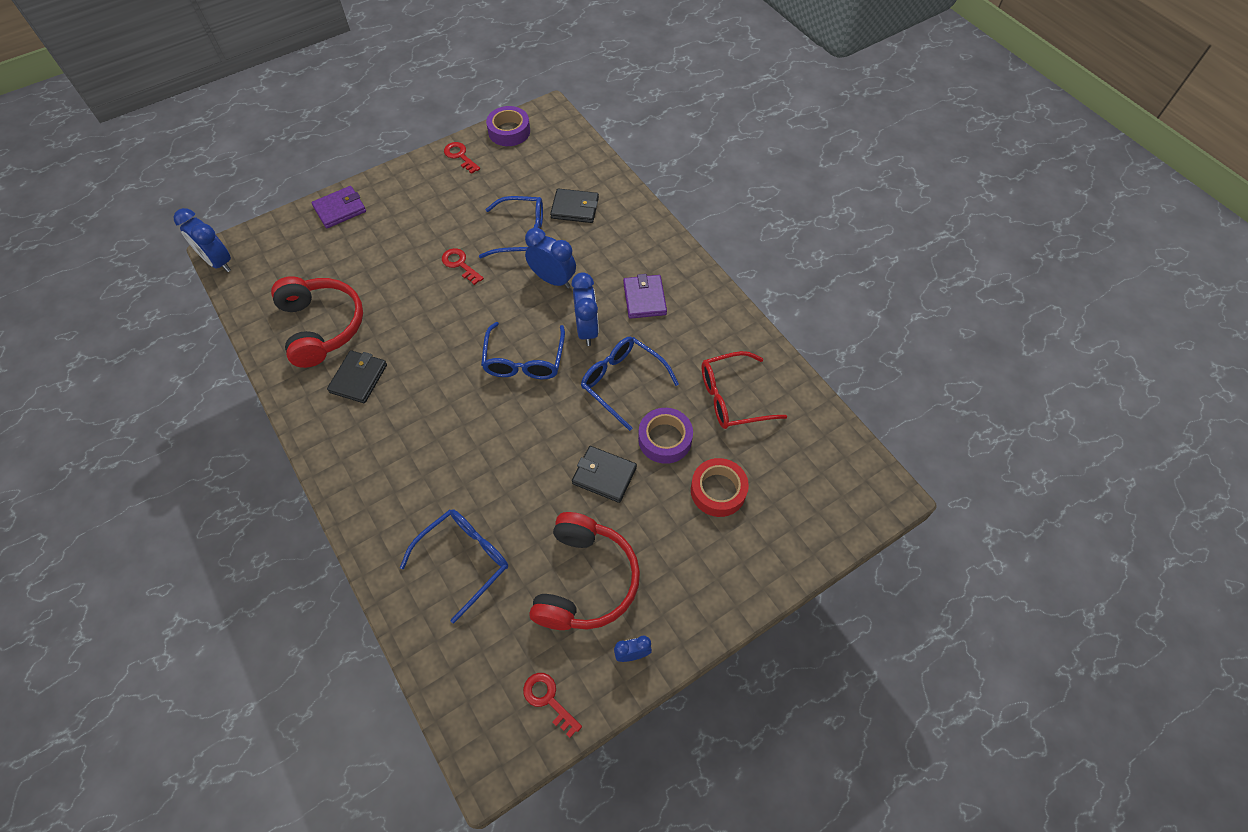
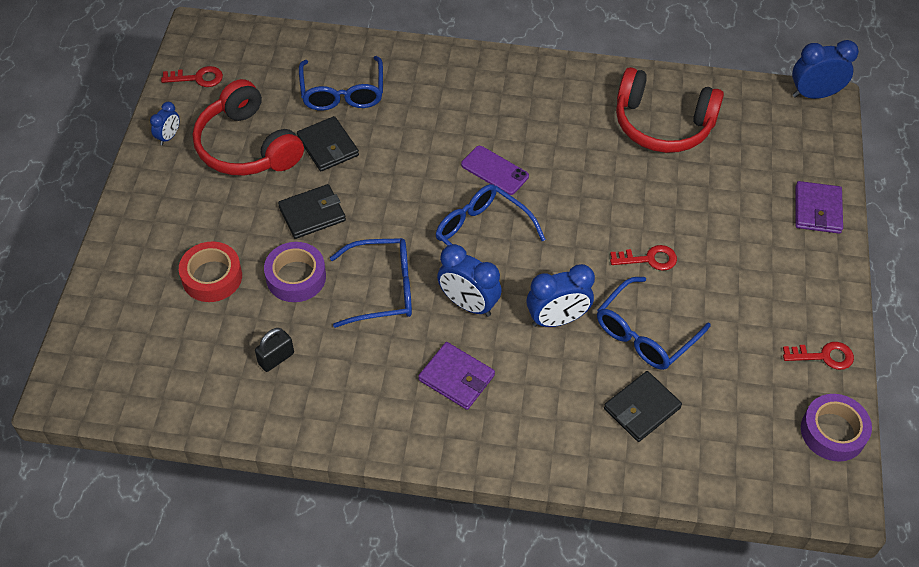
camera: 130 degrees right, 5 degrees down
black wallet [327,350,387,403] -> black wallet moved to [297,116,359,171]
red glasses [702,351,787,429] -> black padlock [255,328,294,372]
none -> purple phone [461,146,529,195]

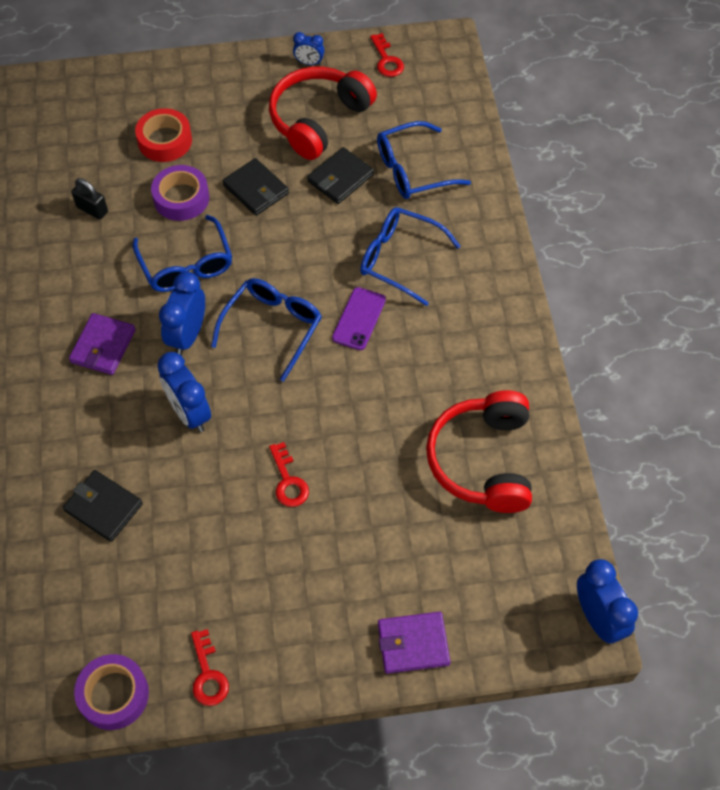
camera: 75 degrees right, 5 degrees up
blue glasses [597,277,711,370] -> blue glasses moved to [360,207,461,306]

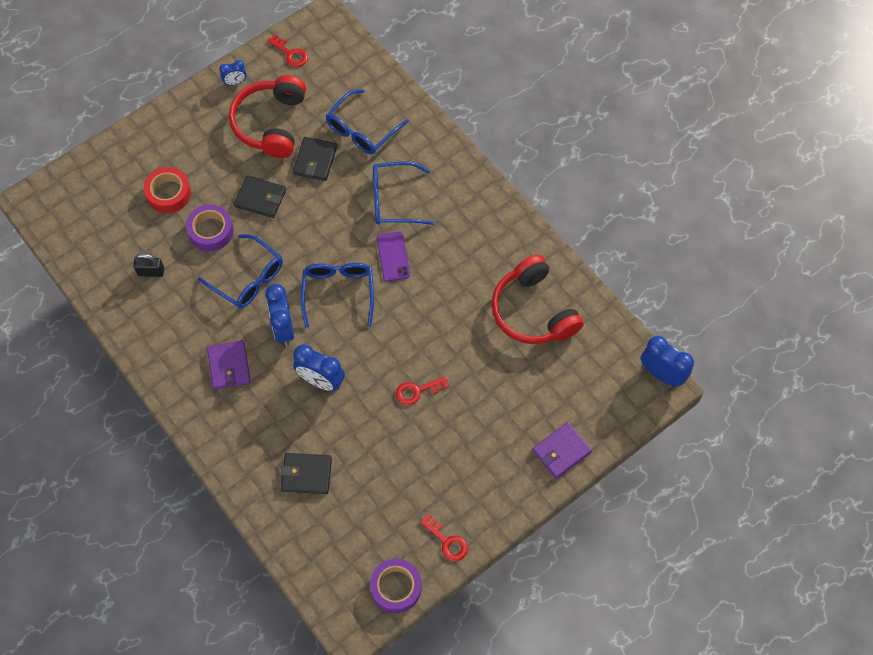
camera: 30 degrees left, 5 degrees up
red key [269,442,309,507] -> red key turned 120 degrees clockwise [396,376,449,405]

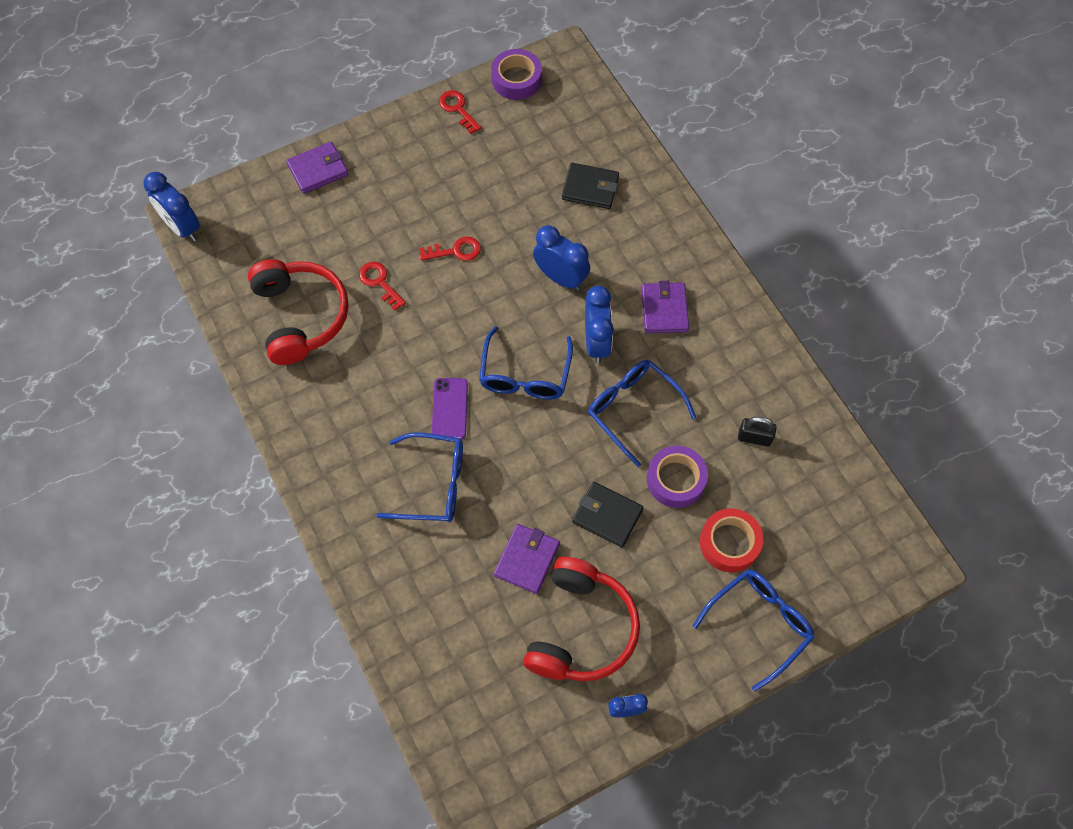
camera: 170 degrees left, 0 degrees up
red key [267,34,308,67] -> red key moved to [359,262,406,310]
black wallet [293,137,337,181] -> purple wallet [494,524,560,594]
blue glasses [326,89,409,155] -> blue glasses moved to [692,569,815,692]

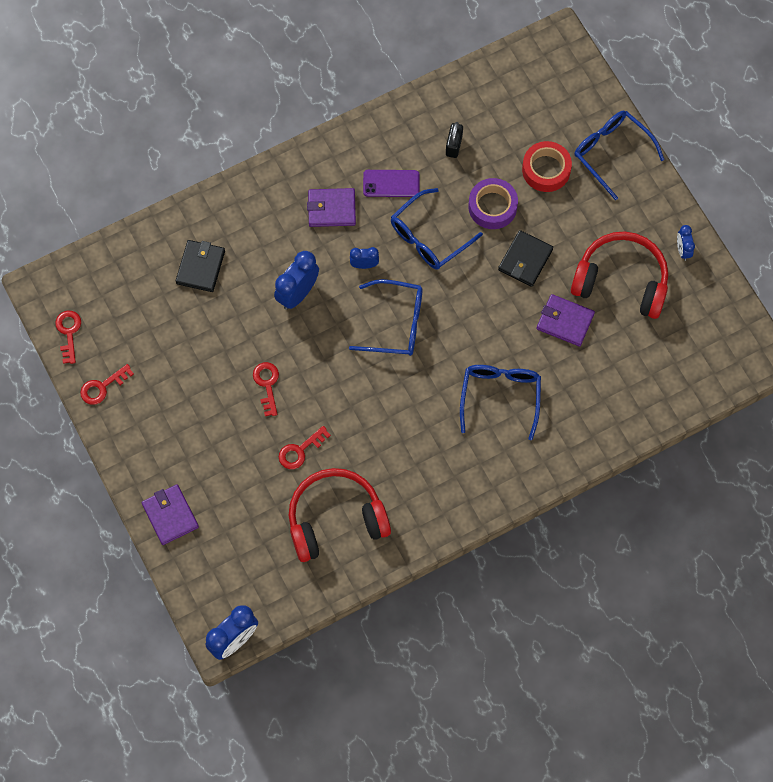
camera: 90 degrees left, 5 degrees up
purple phone [432,378,468,440] -> purple phone moved to [363,170,419,197]
purple tape [491,49,542,100] -> red key [55,311,81,364]
blue clock [585,285,614,364] -> blue clock [350,247,379,269], size x0.55

